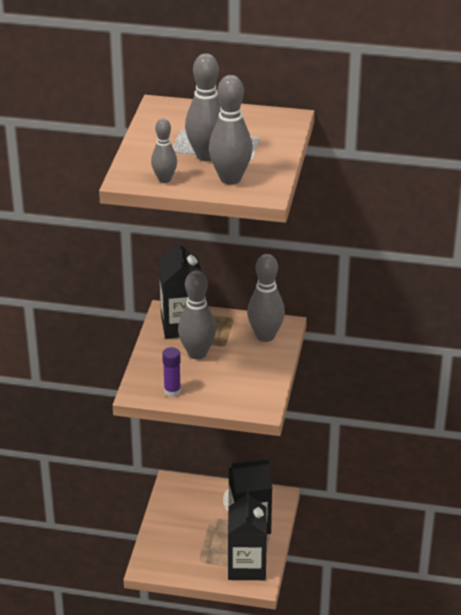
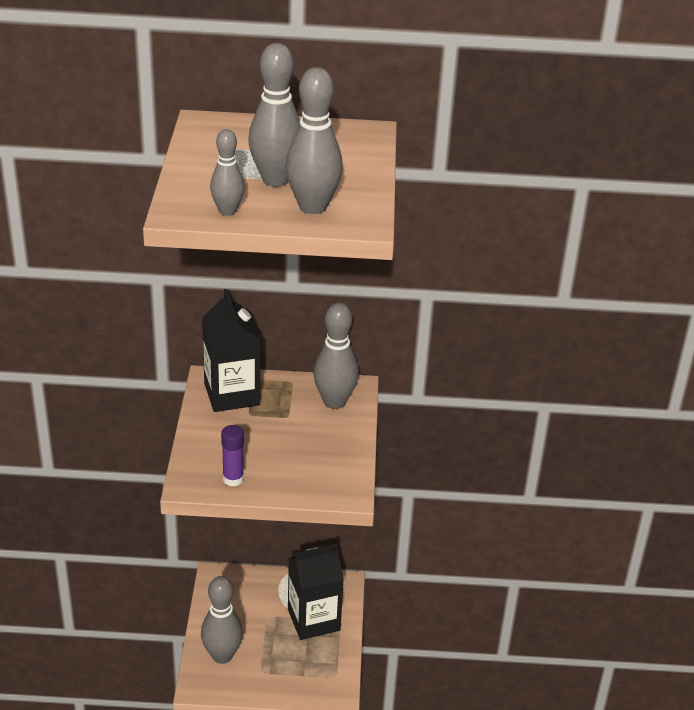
camera: 10 degrees left, 0 degrees up
grey bowling pin [178,271,216,359] -> grey bowling pin moved to [201,576,243,664]
black carton [228,490,267,580] -> none

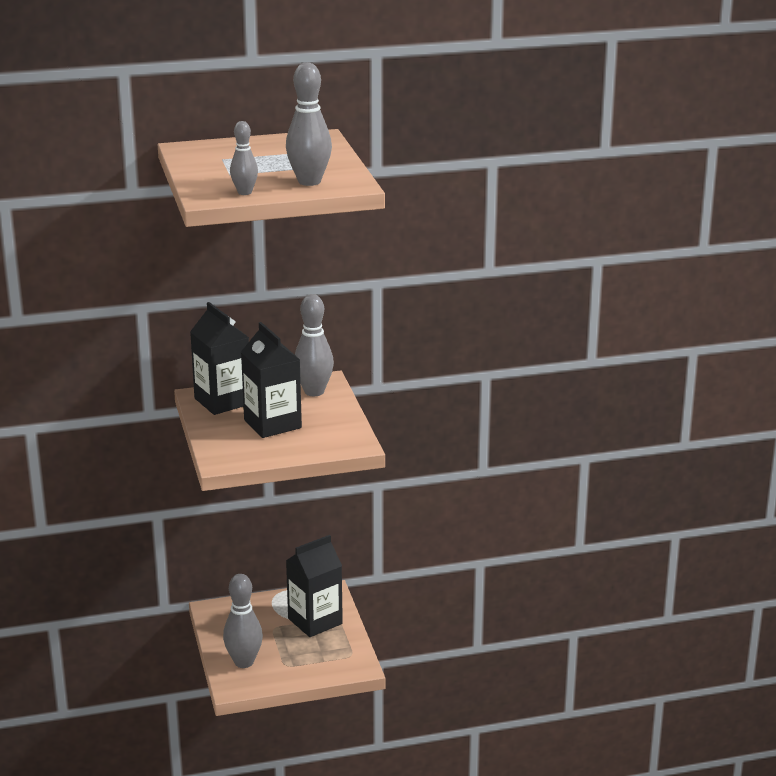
camera: 15 degrees left, 10 degrees down
purple glue stick [221,425,244,486] -> none
grey bowling pin [248,43,300,187] -> none
none -> black carton [241,322,302,438]

